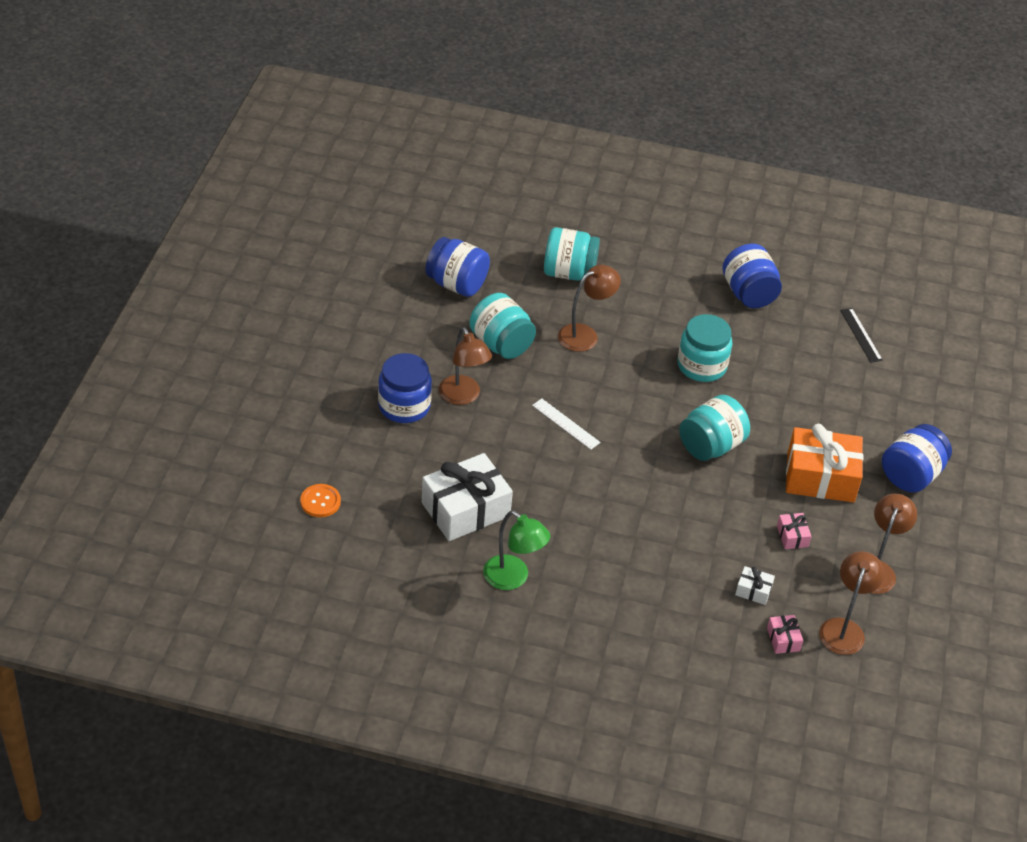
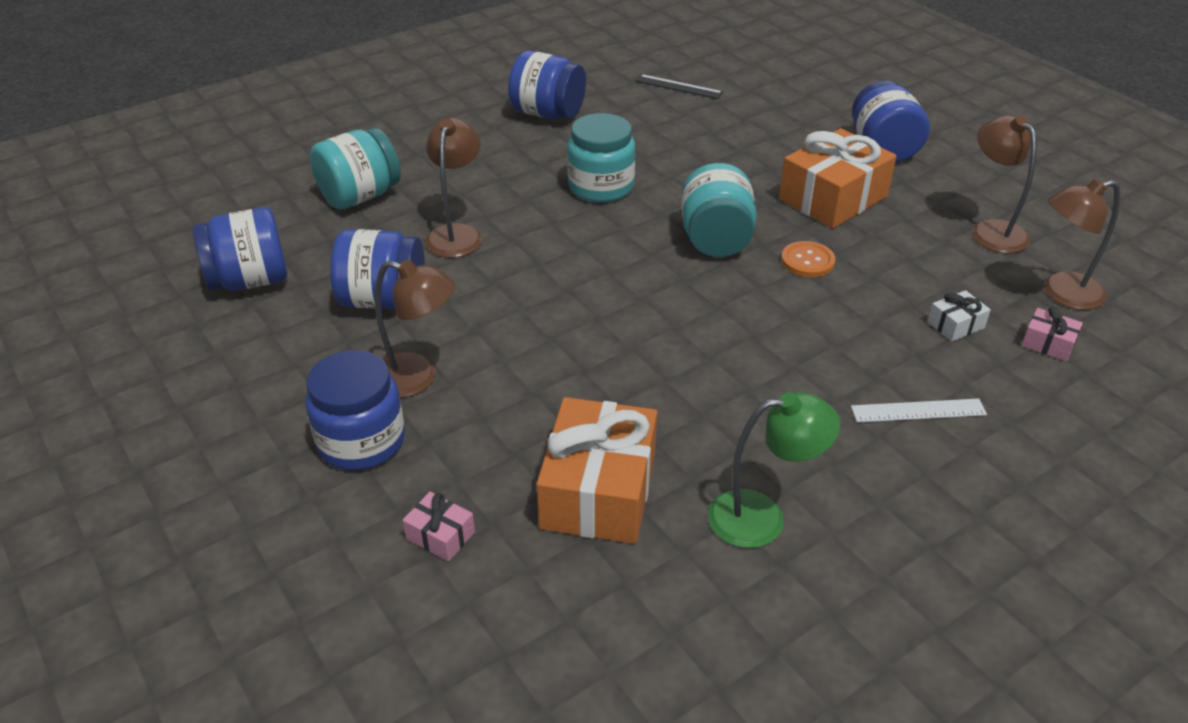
camera: 45 degrees left, 5 degrees down
orange button [300,484,341,517] -> orange button moved to [781,241,835,277]
white gift [422,453,513,541] -> orange gift [537,397,657,544]
turquoise jar [469,293,536,359] -> blue jar [330,229,425,309]
white ruler [532,398,600,450] -> white ruler moved to [851,399,987,422]
pink gift [777,513,812,549] -> pink gift moved to [403,492,475,562]
brown lamp [819,551,884,655] -> brown lamp turned 75 degrees counterclockwise [1044,179,1120,310]

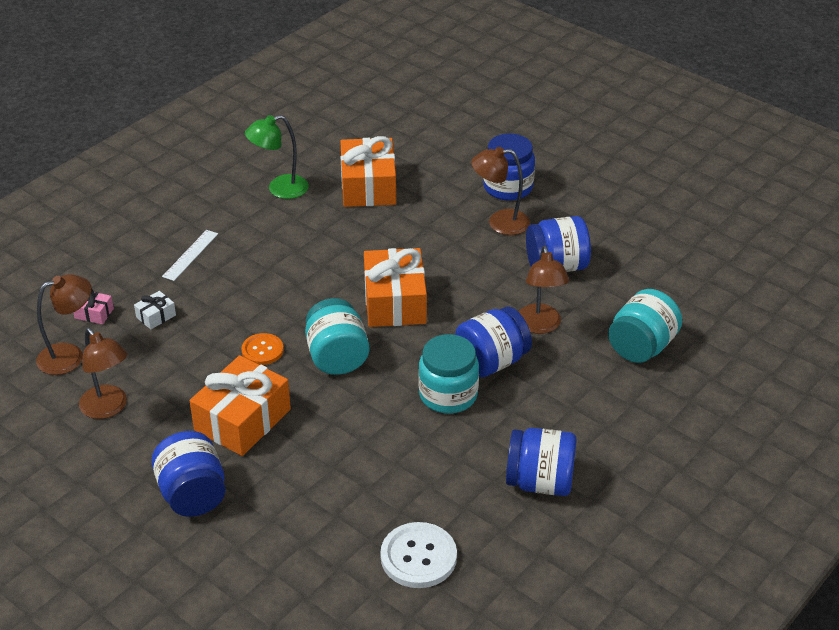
camera: 165 degrees right, 0 degrees up
blue jar [193,207,287,291] -> blue jar moved to [455,307,532,377]
pink gift [403,492,475,562] -> none
black ruler [635,74,723,99] -> white button [380,522,457,588]
white ruler [851,399,987,422] -> white ruler turned 45 degrees counterclockwise [162,230,218,281]
none -> orange gift [364,248,427,327]

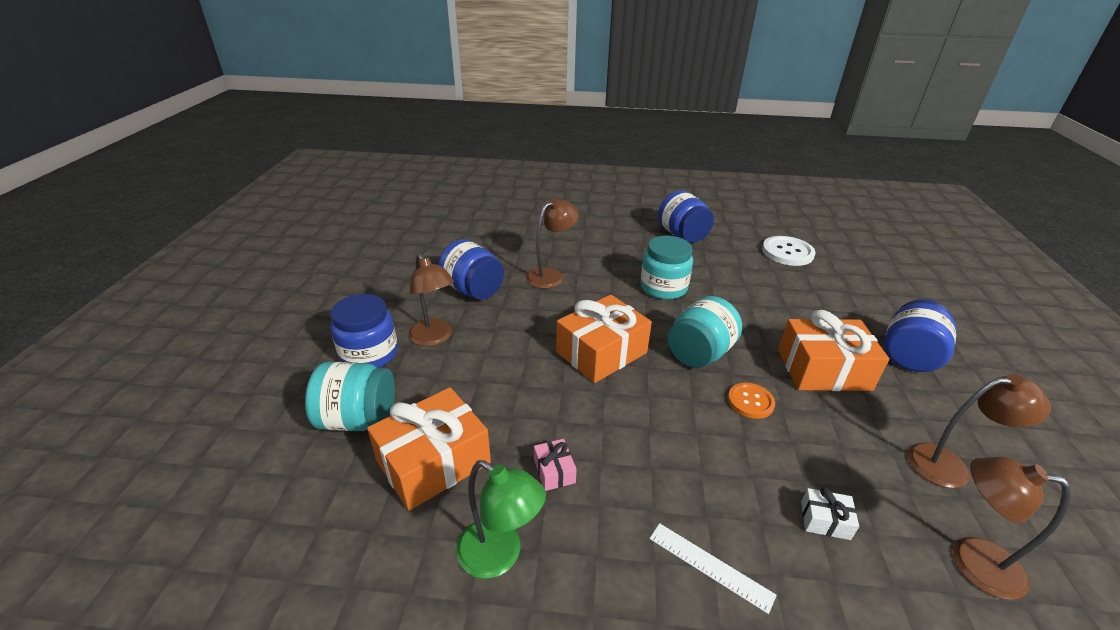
camera: 125 degrees left, 5 degrees down
pink gift [73,290,114,324] -> pink gift moved to [534,439,577,491]
brown lamp [79,328,127,419] -> brown lamp turned 75 degrees clockwise [907,374,1051,488]
white ruler [162,230,218,281] -> white ruler turned 45 degrees clockwise [649,523,777,614]
blue jar [455,307,532,377] -> none
turquoise jar [608,289,682,363] -> turquoise jar moved to [305,362,395,431]

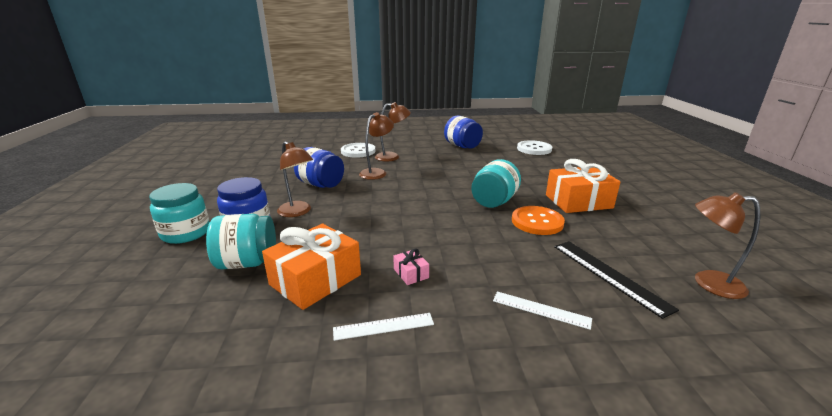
camera: 10 degrees left, 10 degrees down
green lamp [456,460,546,579] -> white ruler [333,313,434,341]
orange gift [556,295,652,383] -> none
turquoise jar [640,236,693,300] -> turquoise jar moved to [149,183,210,244]
orange button [728,383,775,419] -> orange button [512,206,565,235], size x1.58
white gift [801,487,859,540] -> black ruler [554,241,679,319]
blue jar [884,299,957,372] -> none
brown lamp [907,374,1051,488] -> brown lamp moved to [375,102,411,162]
none -> white button [341,143,375,158]

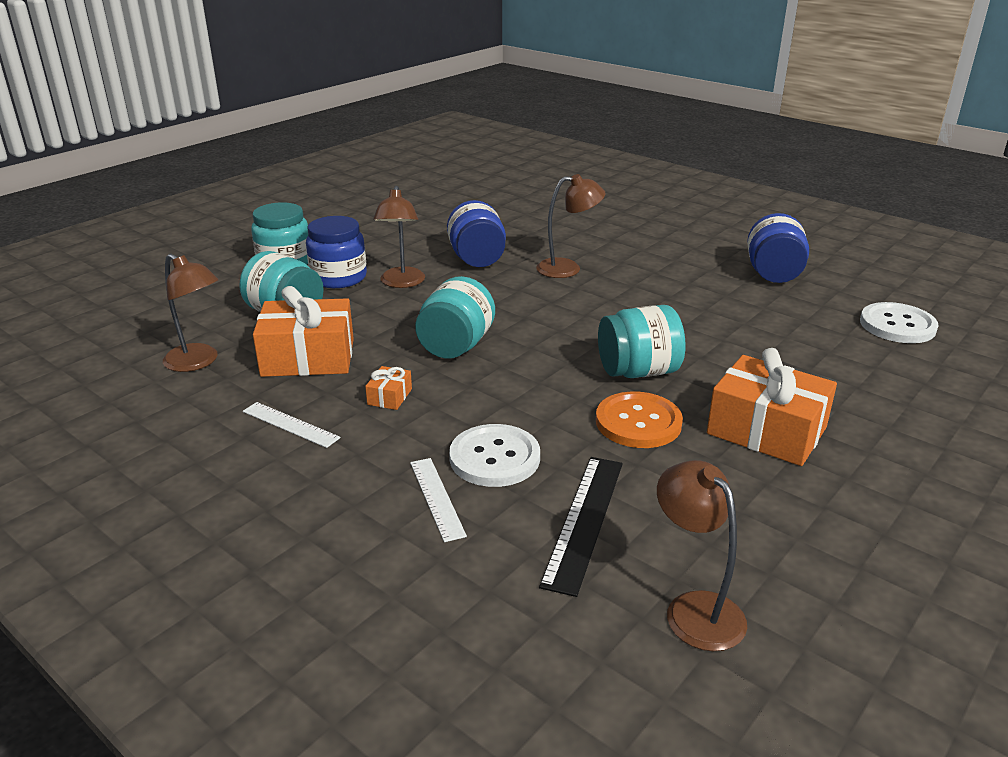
camera: 45 degrees right, 5 degrees up
white button [341,143,375,158] -> white button moved to [449,424,540,487]
brown lamp [375,102,411,162] -> brown lamp moved to [163,254,218,372]
pink gift [393,248,429,285] -> orange gift [365,366,412,410]
none -> turquoise jar [415,276,495,359]

